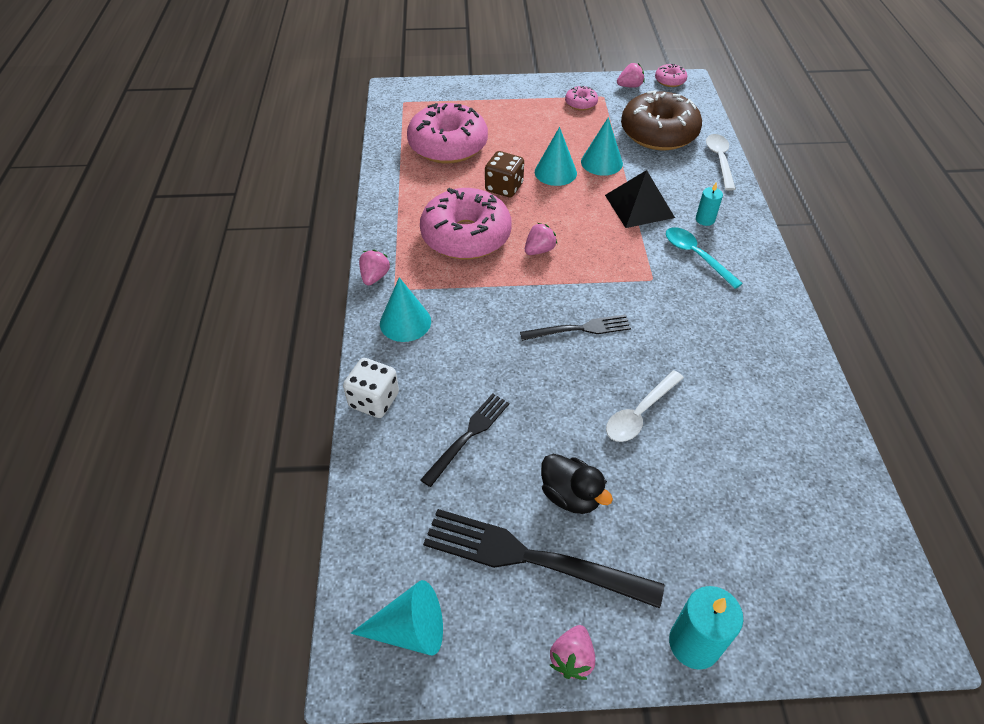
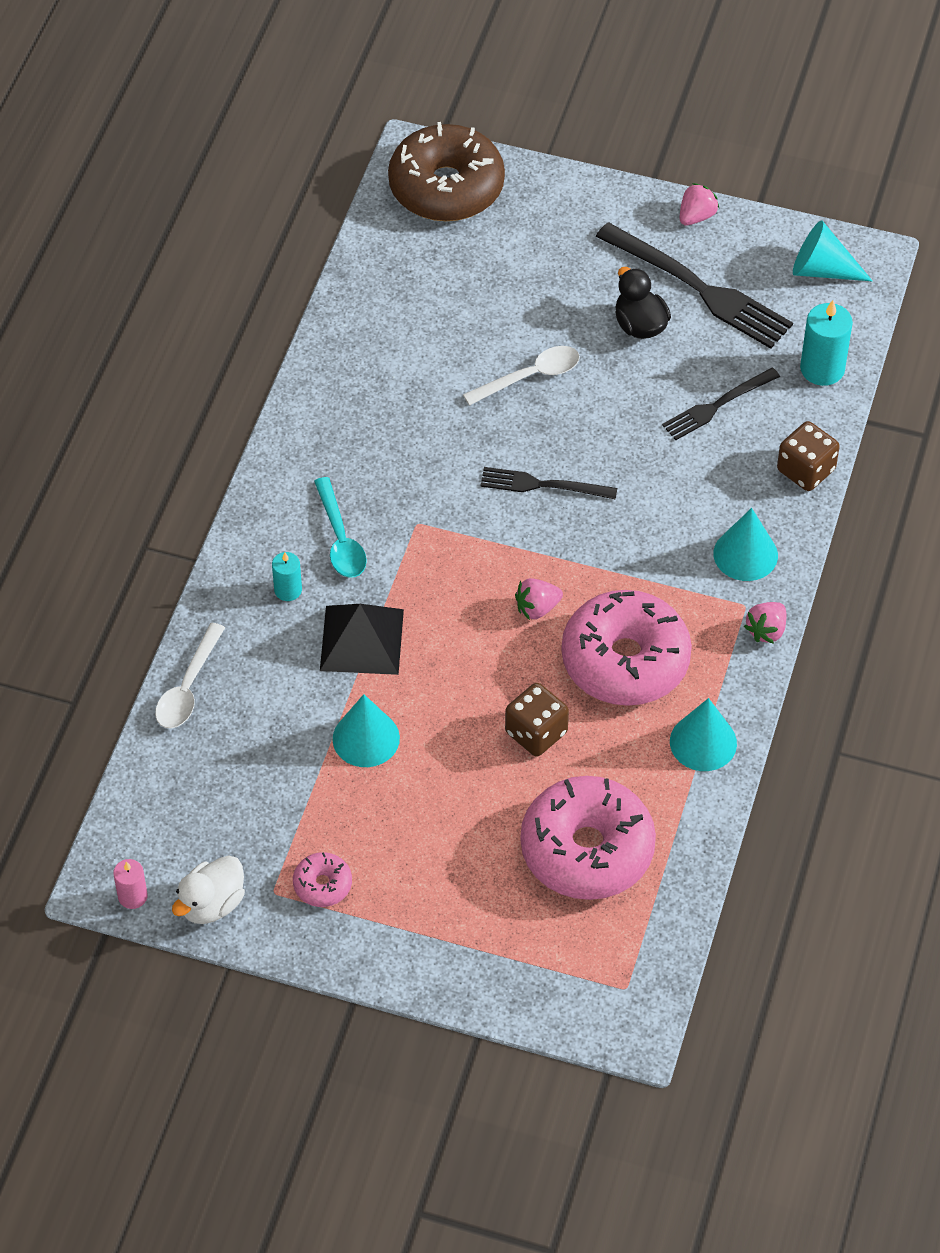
camera: 160 degrees left, 5 degrees up
white dice [343,358,399,418] -> brown dice [777,421,840,491]
turquoise cone [535,127,577,186] -> turquoise cone moved to [670,698,737,771]
pink strawberry [617,63,645,88] -> white duck [172,855,245,924]
brown donut [621,90,702,150] -> brown donut moved to [388,122,505,221]
pink donut [655,63,687,87] -> pink candle [113,859,148,909]
turquoise candle [669,586,743,670] -> turquoise candle moved to [800,300,853,386]

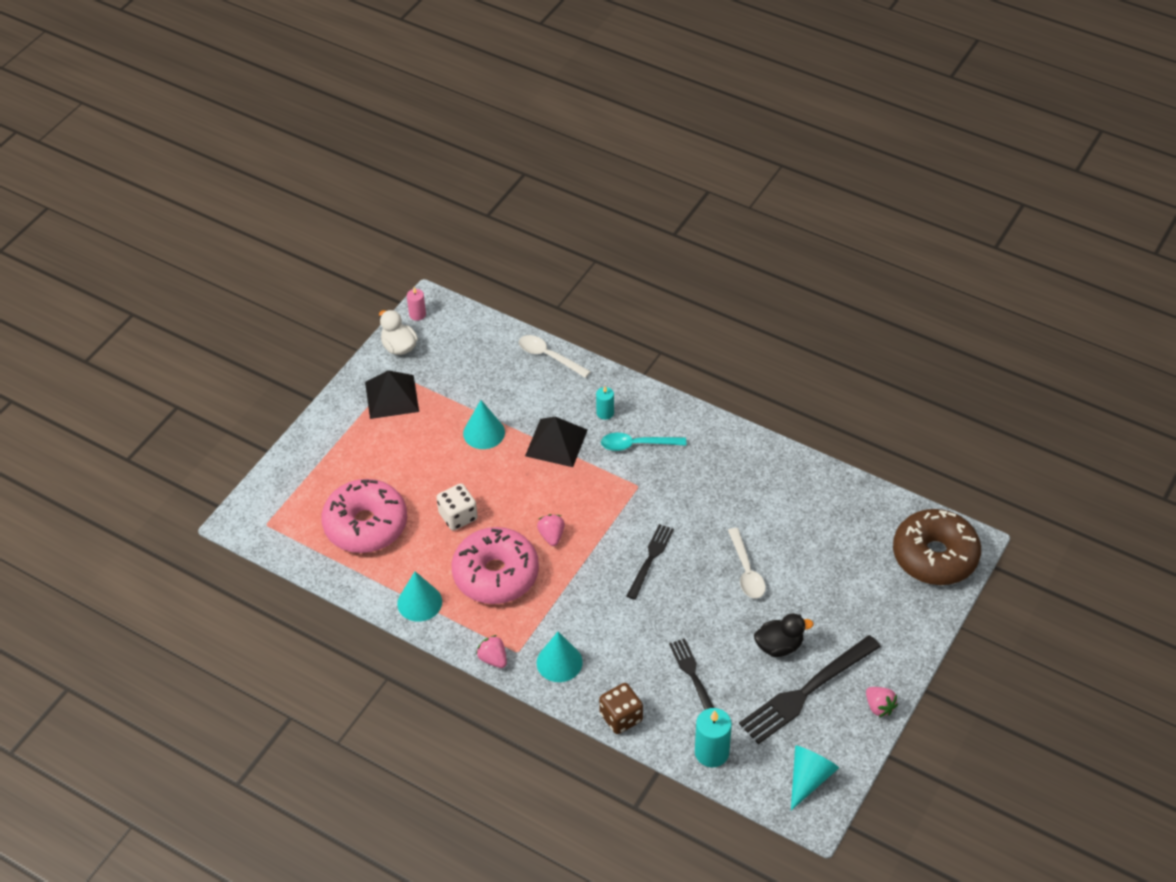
camera: 105 degrees right, 5 degrees down
pink donut [293,852,352,907] -> black pyramid [365,370,419,419]
brown dice [505,683,569,757] -> white dice [436,483,478,531]

